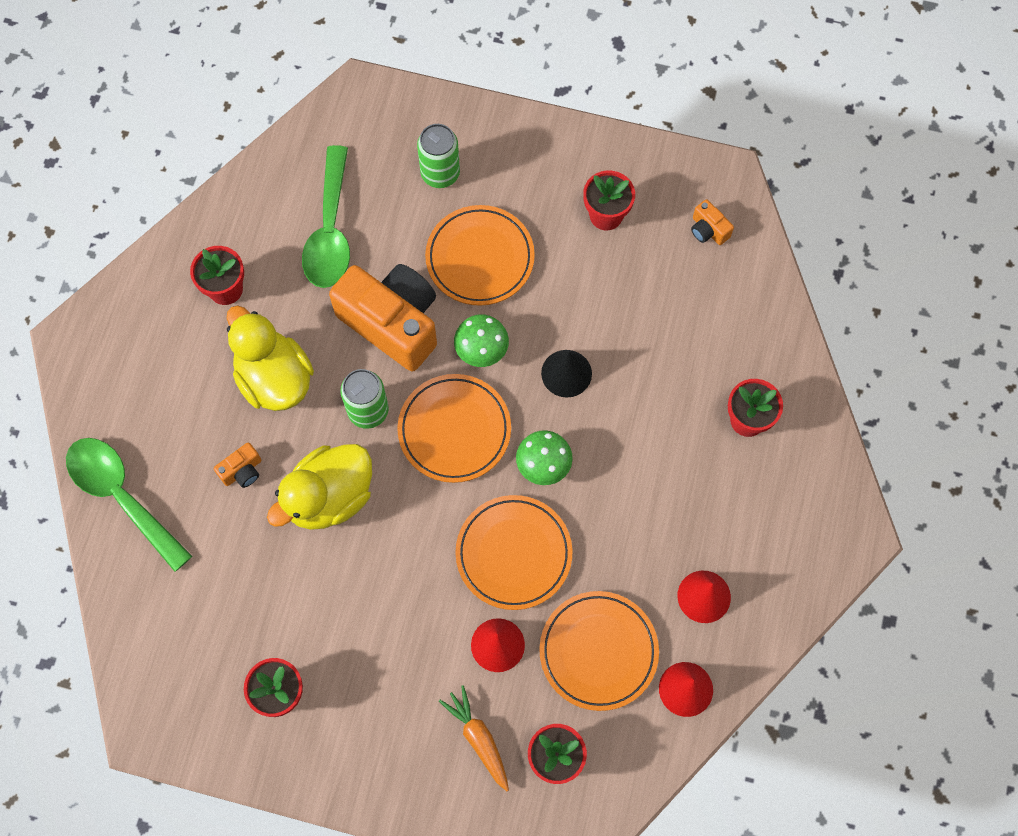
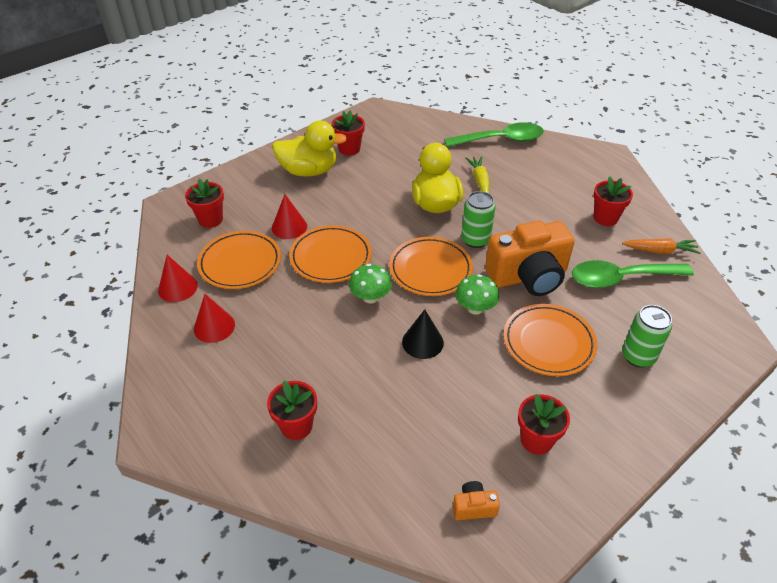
camera: 125 degrees right, 25 degrees down
orange camera [214,442,261,488] -> yellow carrot [465,156,490,193]
yellow duck [227,305,314,411] -> yellow duck moved to [272,120,347,177]
green spoon [302,145,350,288] -> green spoon turned 45 degrees counterclockwise [572,260,694,288]
orange carrot [439,685,509,791] -> orange carrot moved to [622,238,701,254]

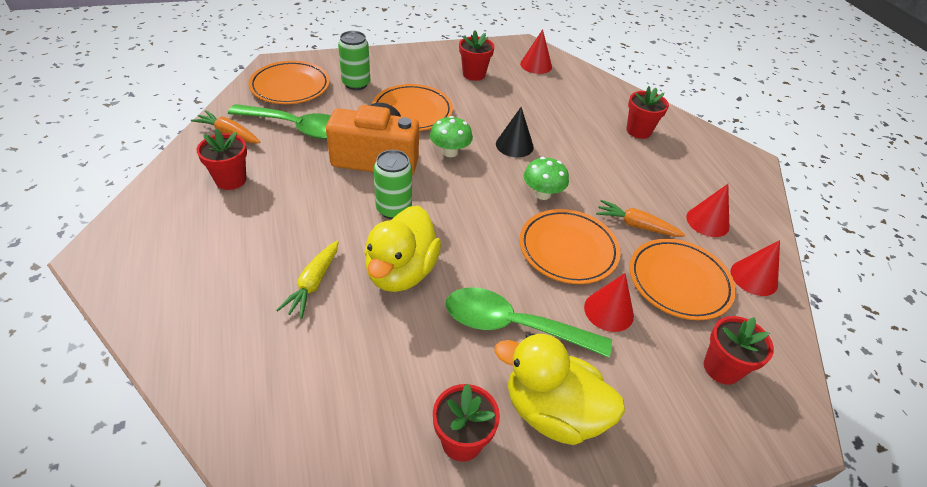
camera: 160 degrees left, 0 degrees up
orange plate [389,237,473,296] -> orange plate moved to [248,61,330,104]
green spoon [444,122,544,147] -> green spoon moved to [446,287,612,358]
orange camera [453,481,500,520] -> red cone [520,29,552,74]
none -> orange carrot [596,200,685,237]

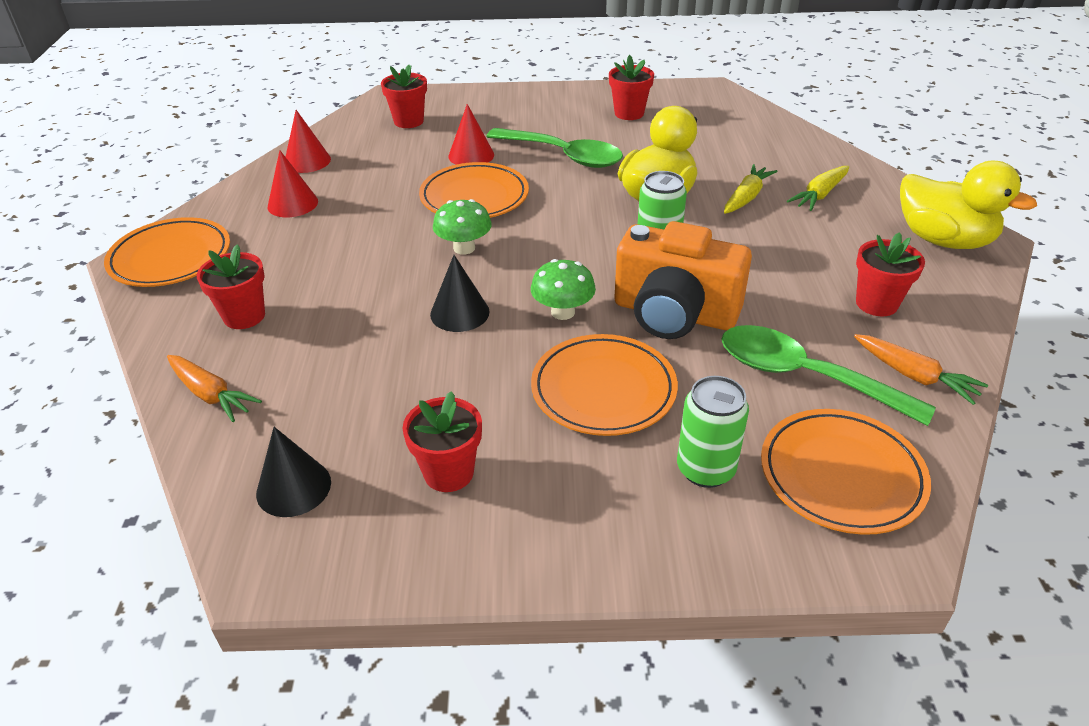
camera: 160 degrees left, 5 degrees down
yellow duck [495,333,625,445] -> yellow duck moved to [900,161,1037,249]
red cone [520,29,552,74] -> black cone [256,427,331,517]
orange carrot [596,200,685,237] -> orange carrot moved to [167,355,262,422]
orange plate [630,239,736,320] -> orange plate moved to [104,217,230,287]
none -> yellow carrot [787,166,849,211]

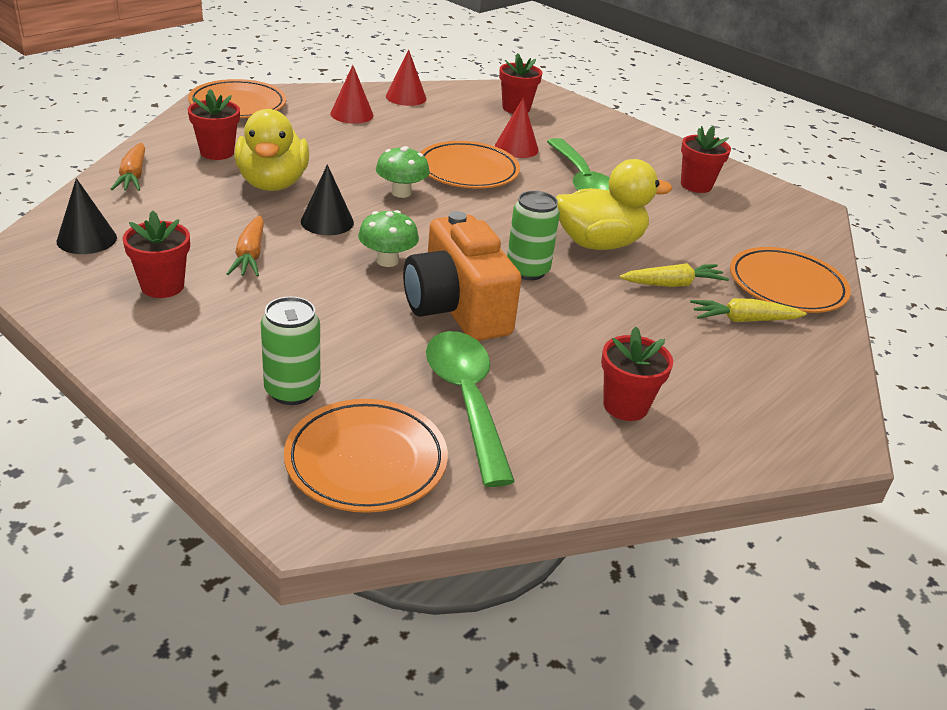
camera: 40 degrees right, 5 degrees down
orange plate [531,334,678,436] -> orange plate moved to [730,247,851,313]
orange carrot [854,334,988,405] -> orange carrot moved to [227,216,264,277]
yellow duck [900,161,1037,249] -> yellow duck moved to [234,109,309,191]

